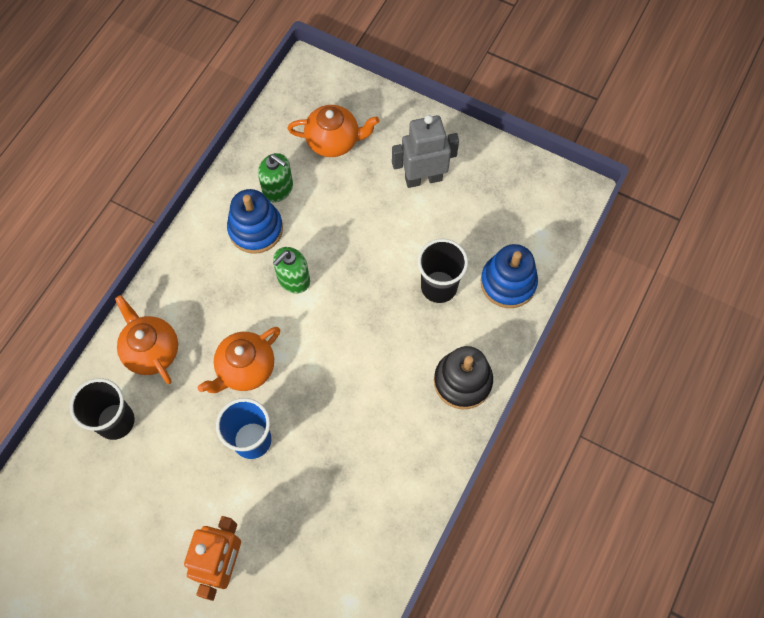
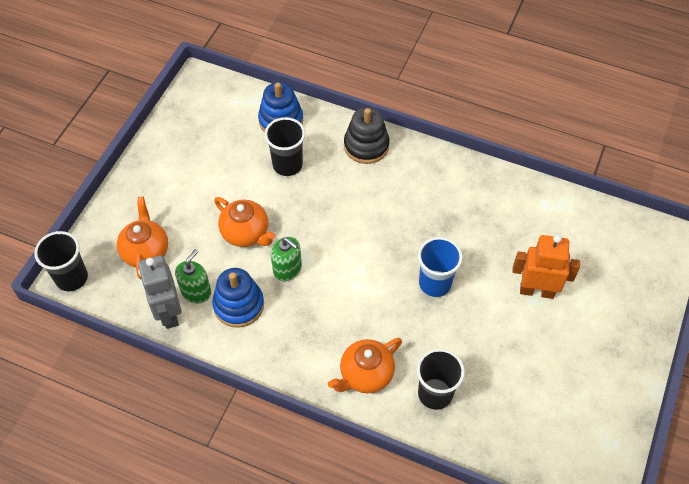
camera: 95 degrees left, 10 degrees down
orange teapot [198,327,280,393] -> orange teapot moved to [214,197,276,247]
grey robot [392,115,459,188] -> grey robot moved to [138,255,182,329]
none -> black cup [34,231,88,291]

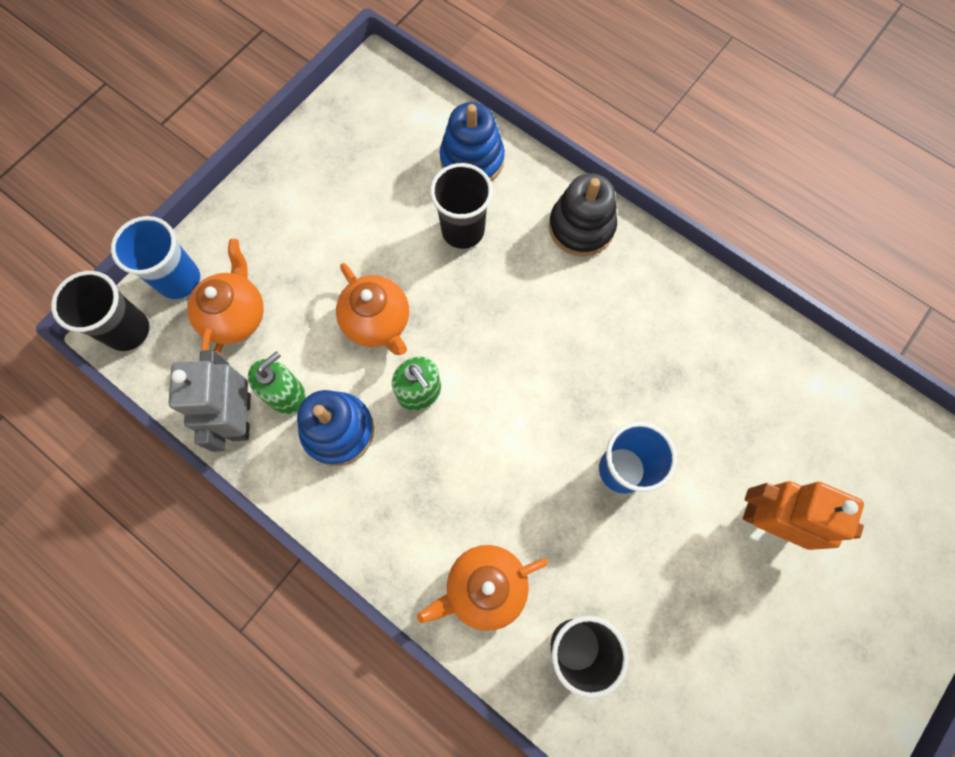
camera: 15 degrees right, 15 degrees up
none -> blue cup [111,216,200,299]

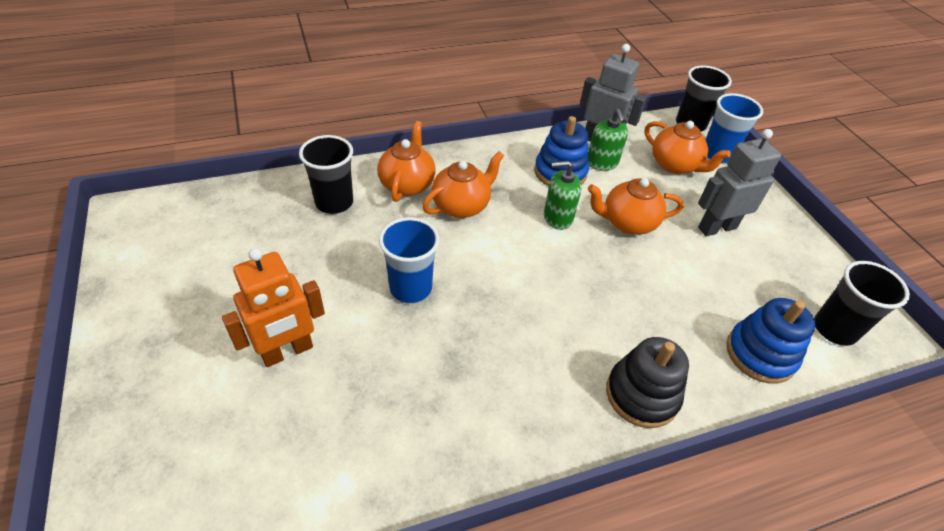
camera: 120 degrees right, 25 degrees down
black cup [430,163,493,249] -> black cup moved to [814,261,910,346]
none -> orange teapot [423,151,504,218]
none -> grey robot [698,129,781,236]

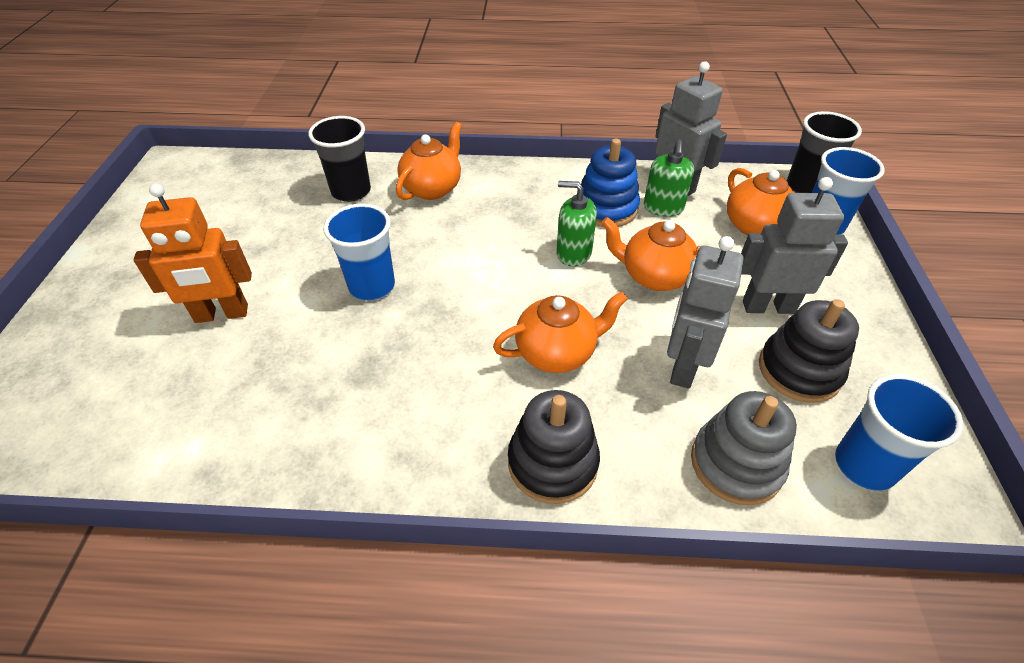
camera: 25 degrees right, 0 degrees up
orange teapot [423,151,504,218] -> orange teapot moved to [493,292,628,373]
blue stacking toy [726,298,816,384] -> grey stacking toy [691,391,797,505]
black cup [814,261,910,346] -> blue cup [835,374,963,491]
none -> grey robot [667,236,743,388]
none -> black stacking toy [759,299,859,403]

